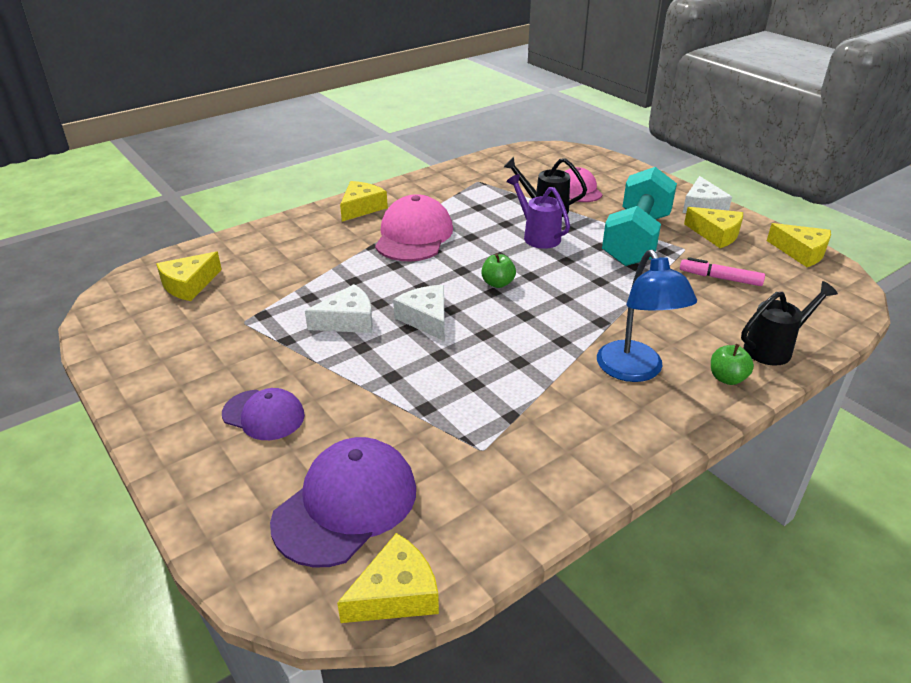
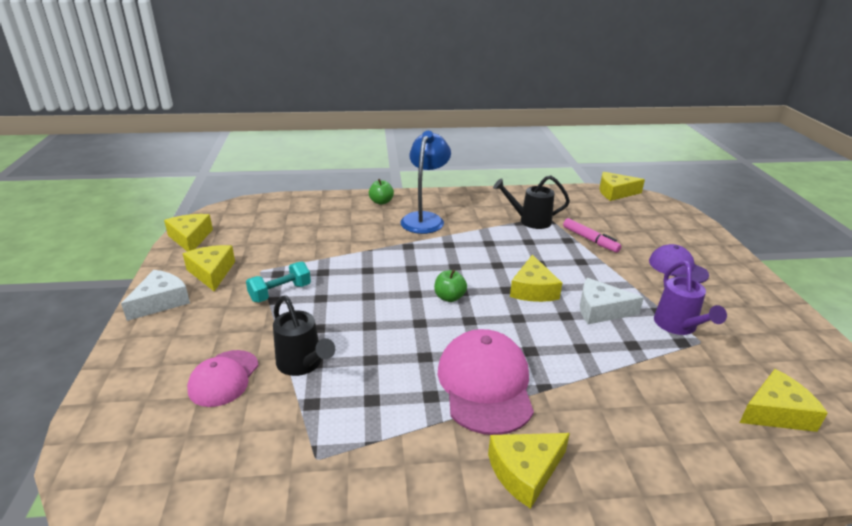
camera: 150 degrees left, 5 degrees down
purple cap [270,437,416,568] -> none
pink cap [375,194,453,261] -> pink cap turned 135 degrees clockwise [438,329,534,435]
white cheese [393,285,445,341] -> yellow cheese [510,255,562,302]
purple watering can [506,174,570,249] -> purple watering can moved to [654,261,727,335]
turquoise dumbbell [602,167,677,266] -> turquoise dumbbell [246,262,311,302], size x0.48
pink marker [680,257,765,286] -> pink marker moved to [563,218,622,253]
black watering can [741,281,838,366] -> black watering can moved to [493,175,570,229]

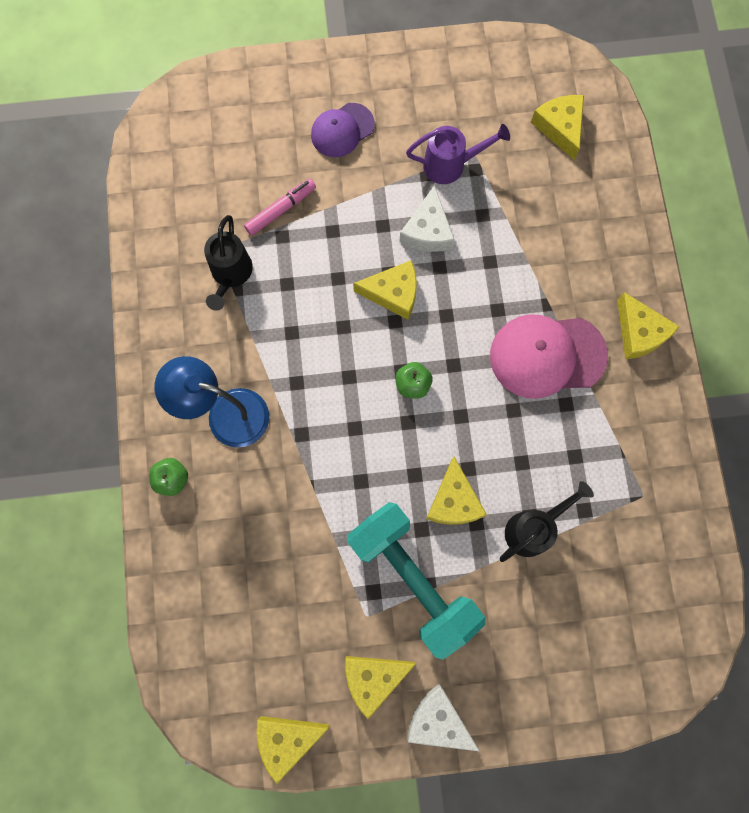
camera: 90 degrees left, 45 degrees up
pink cap [187,350,259,407] -> none
turquoise dumbbell [246,262,311,302] -> turquoise dumbbell [348,502,485,660], size x2.09
yellow cheese [599,172,645,201] -> yellow cheese moved to [426,456,487,525]

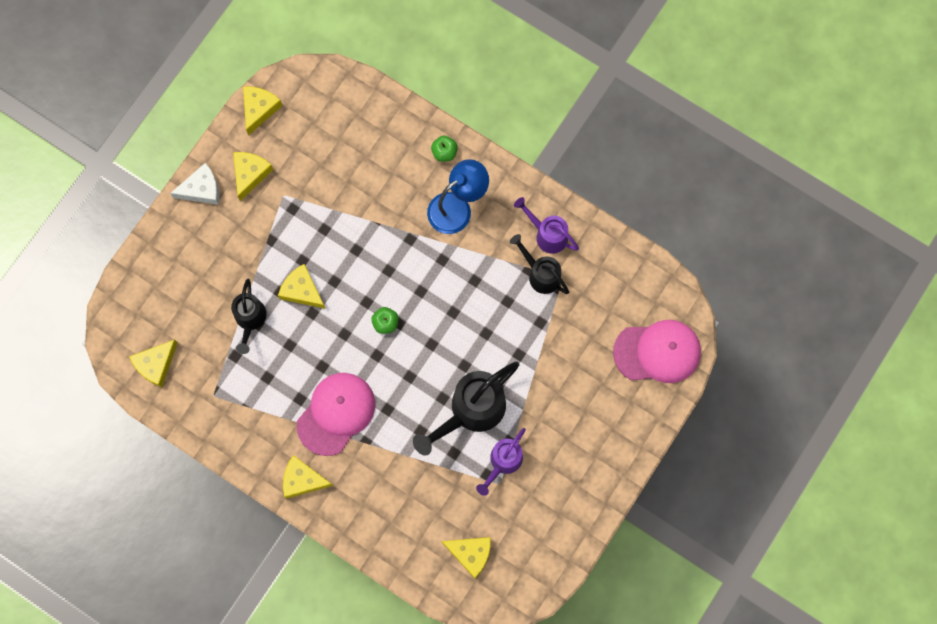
camera: 130 degrees right, 0 degrees up
pink marker [244,179,316,235] -> none
purple cap [311,103,375,157] -> none
turquoise dumbbell [348,502,485,660] -> none
yellow cheese [353,260,417,320] -> yellow cheese moved to [129,340,178,387]
white cheese [399,185,455,252] -> black watering can [413,361,519,455]
none -> purple watering can [514,197,579,254]
none -> pink cap [613,320,701,383]

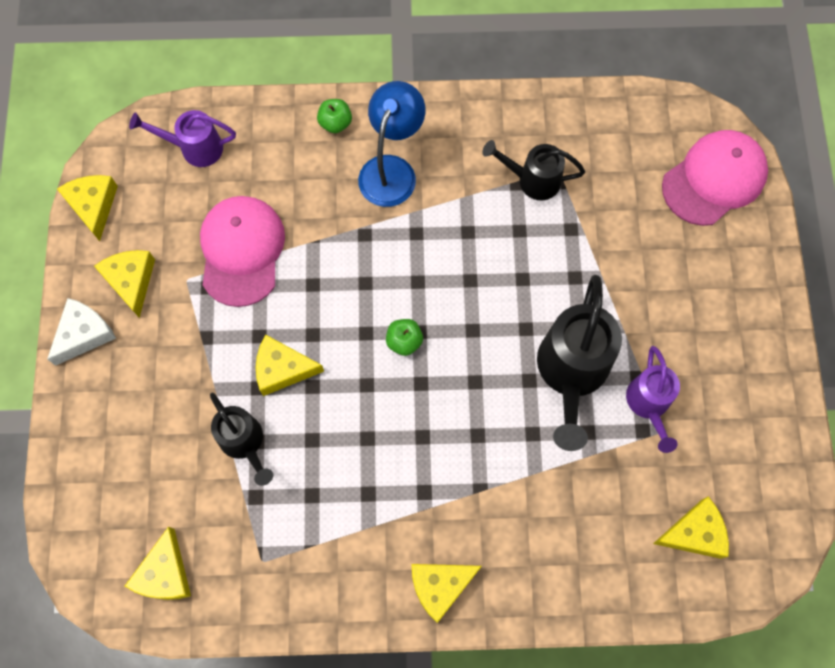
camera: 35 degrees left, 5 degrees down
pink cap [297,373,375,456] -> pink cap moved to [200,196,285,307]
purple watering can [514,197,579,254] -> purple watering can moved to [129,110,236,167]

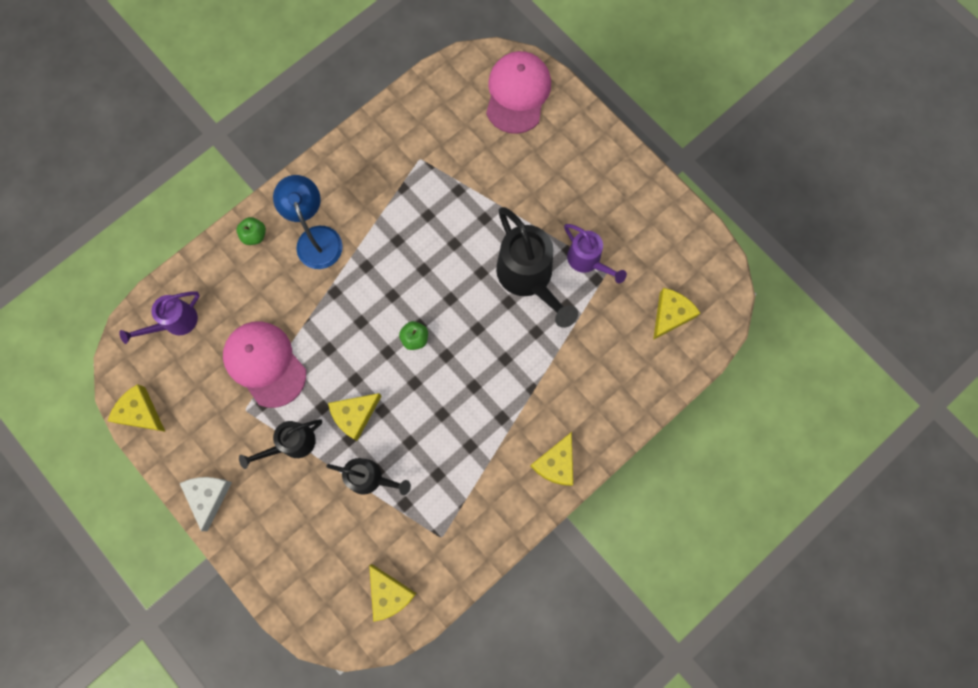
camera: 40 degrees left, 5 degrees up
yellow cheese [94,250,155,318] -> none
black watering can [482,140,585,200] -> black watering can moved to [239,419,322,469]

